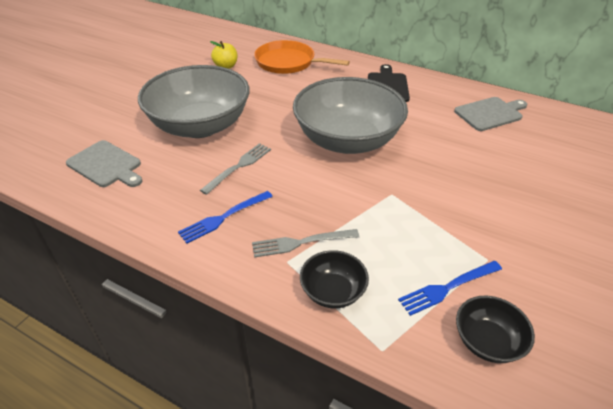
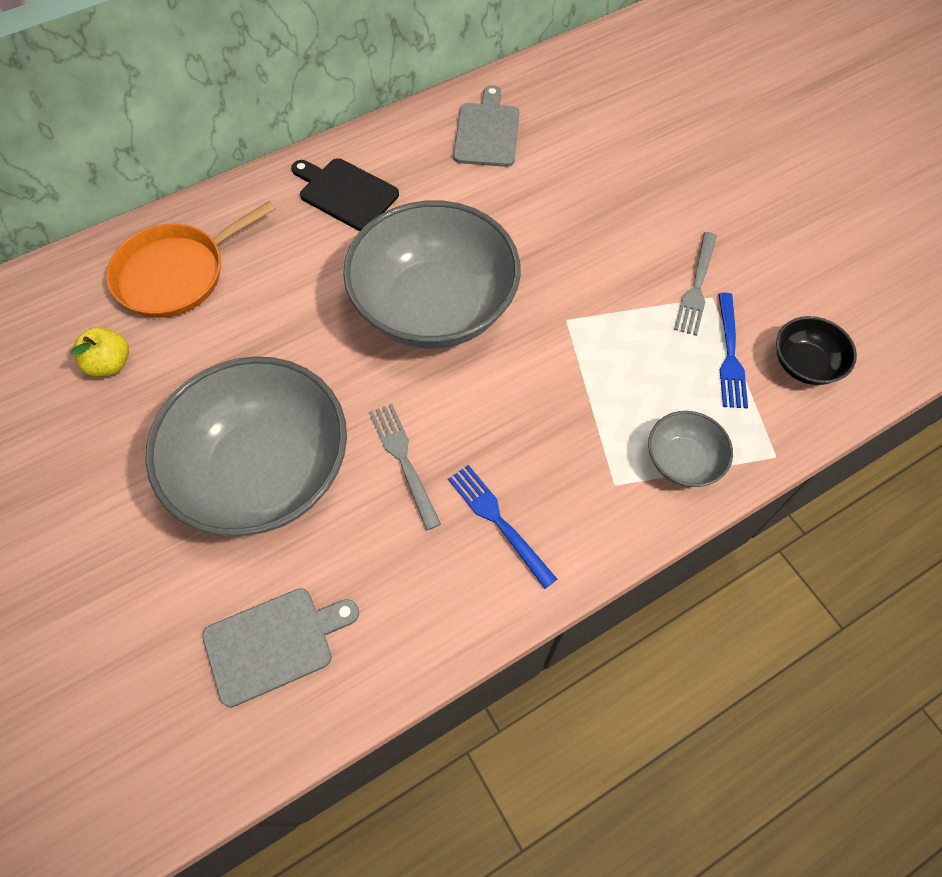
camera: 60 degrees left, 20 degrees up
blue fork [178,191,273,244] -> blue fork turned 150 degrees clockwise [448,465,557,589]
grey fork [252,229,359,258] -> grey fork moved to [674,232,717,336]
black bowl [300,250,369,308] -> grey bowl [648,411,733,487]

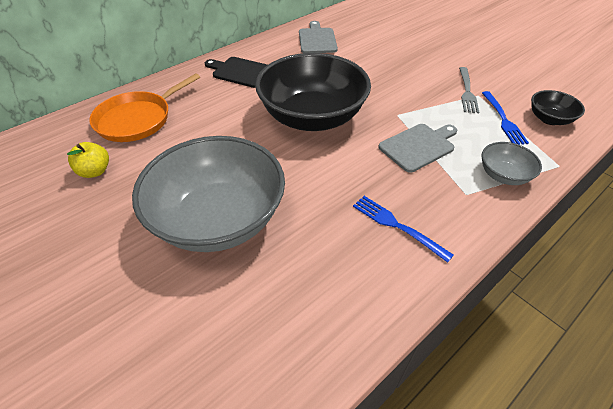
camera: 10 degrees left, 15 degrees down
grey cutting board [202,588,359,707] -> grey cutting board moved to [379,124,457,173]
grey bowl [343,200,521,348] -> black bowl [255,53,371,131]
grey fork [369,403,441,530] -> none

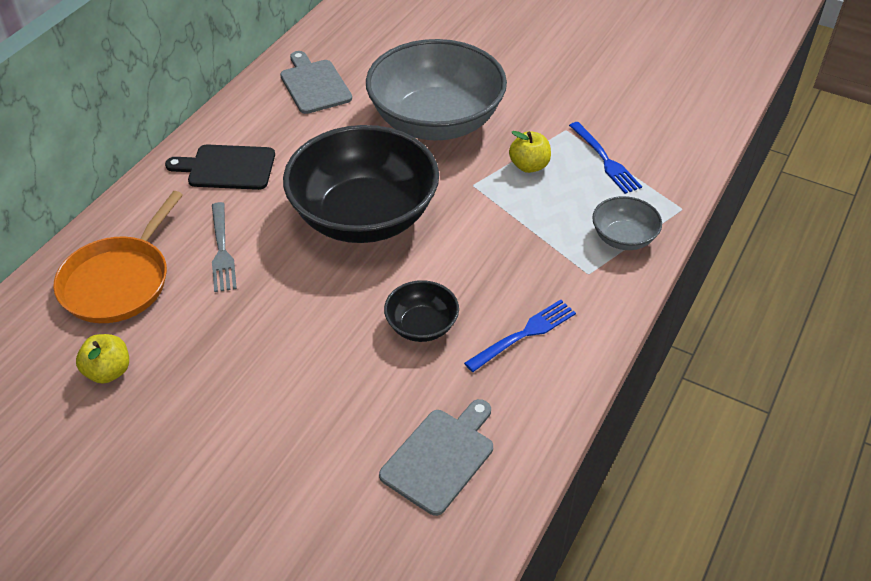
camera: 20 degrees left, 0 degrees up
grey bowl [132,136,285,252] -> grey bowl moved to [366,39,507,140]
blue fork [353,196,454,263] -> blue fork turned 120 degrees clockwise [464,300,576,372]
grey cutting board [379,124,457,173] -> grey cutting board moved to [379,399,493,516]
grey fork [459,67,479,113] -> grey fork moved to [212,202,237,292]
black bowl [531,90,585,125] -> black bowl moved to [384,280,459,342]
none -> yellow apple [509,131,551,173]

